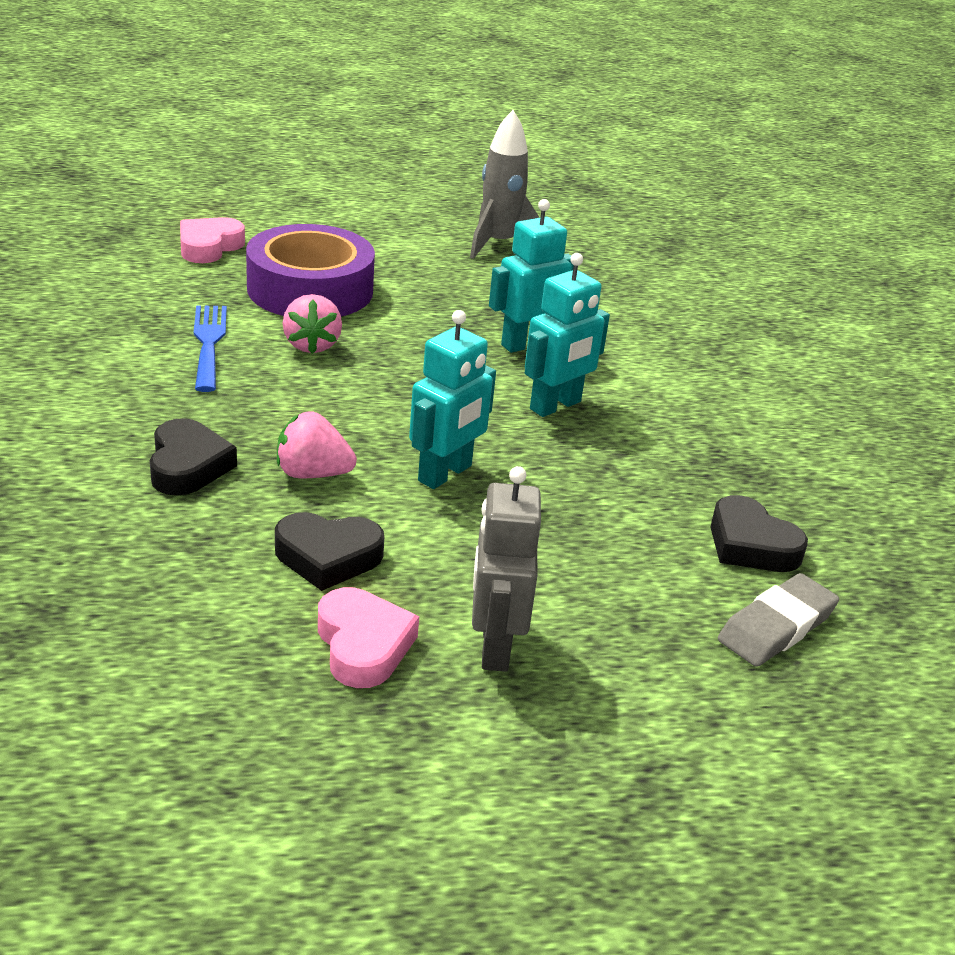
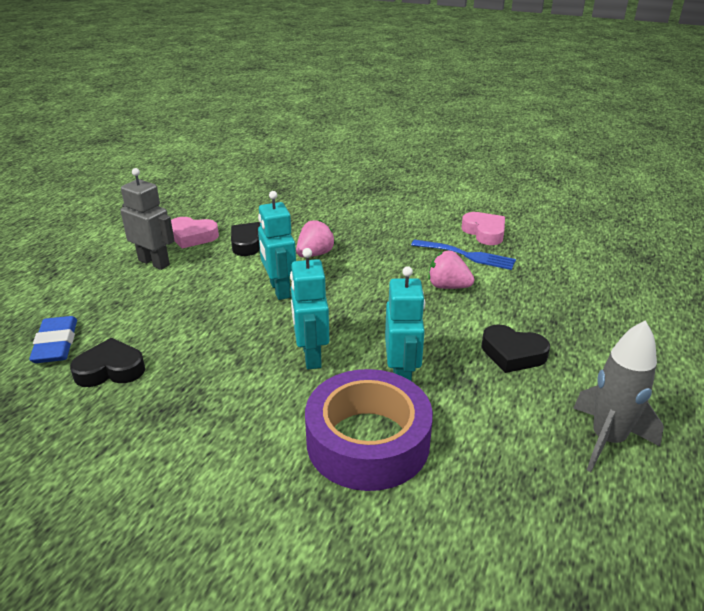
camera: 125 degrees right, 0 degrees up
black heart [150,418,237,496] -> black heart moved to [481,324,550,373]
pink heart [180,217,245,263] -> pink heart moved to [462,212,505,245]
purple tape [246,224,375,317] -> purple tape moved to [305,369,433,491]
grey eraser [718,573,839,667] -> blue eraser [29,316,77,363]

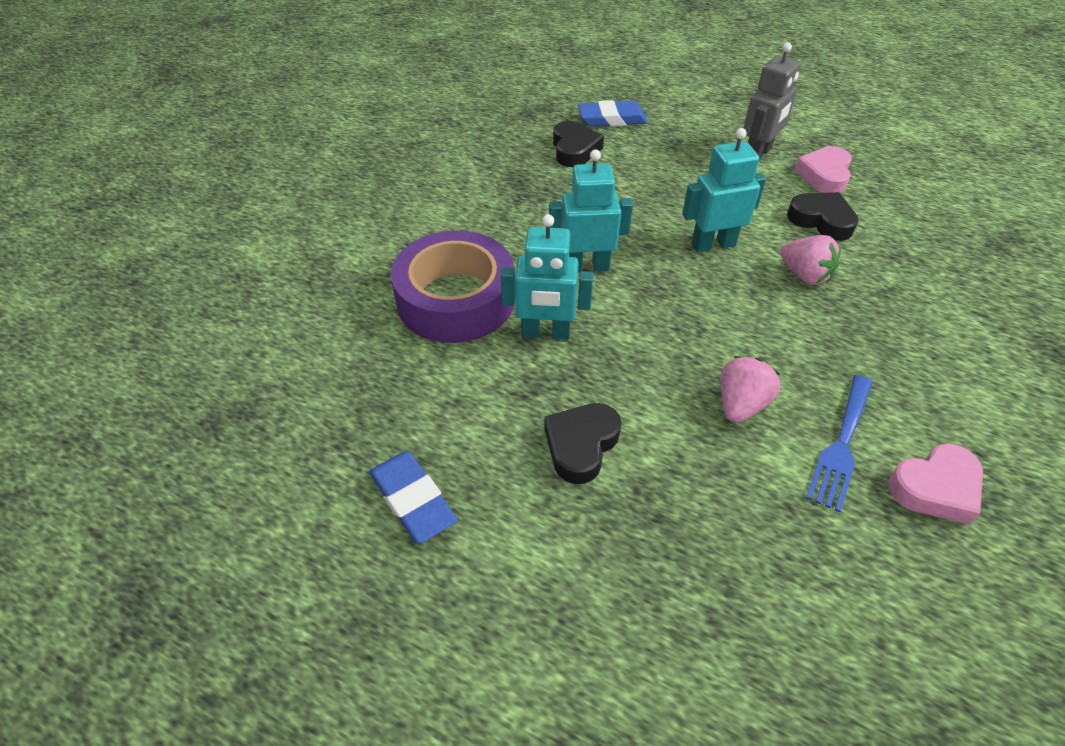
camera: 95 degrees right, 15 degrees up
grey rocket [573,320,664,472] -> blue eraser [369,451,458,544]

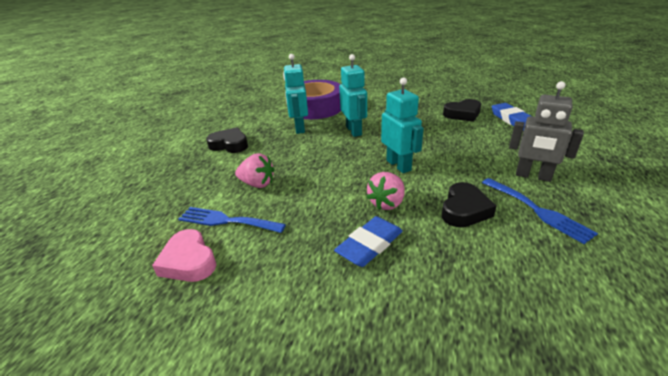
camera: 80 degrees right, 15 degrees down
blue eraser [369,451,458,544] -> blue eraser moved to [334,216,403,267]
pink heart [794,146,852,193] -> blue fork [482,178,598,244]

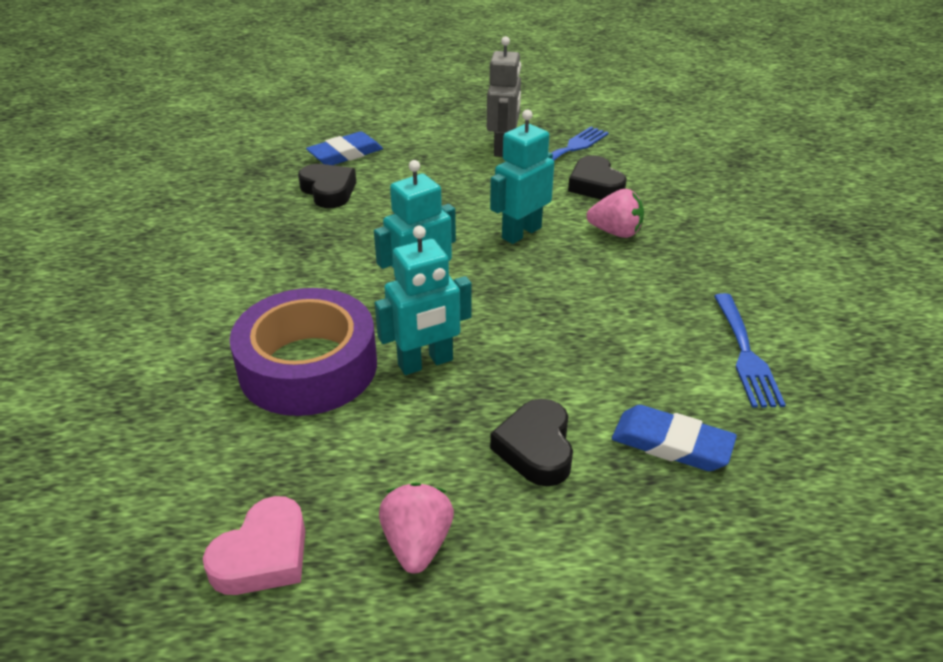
camera: 110 degrees left, 5 degrees up
pink heart [152,229,216,282] -> pink heart moved to [203,496,305,595]
pink strawberry [235,153,275,188] -> pink strawberry moved to [379,482,454,574]
blue eraser [334,216,403,267] -> blue eraser moved to [612,405,737,471]
black heart [442,182,497,227] -> black heart turned 120 degrees counterclockwise [568,155,627,200]

